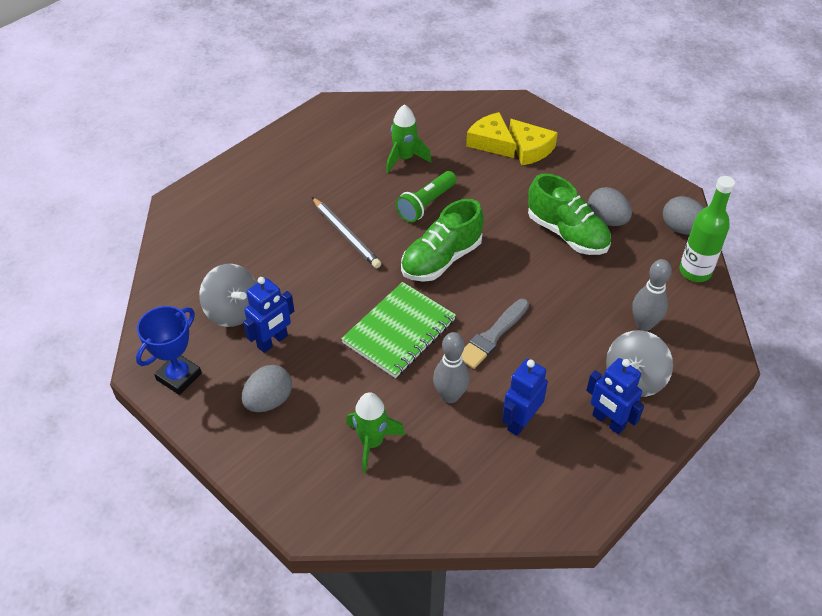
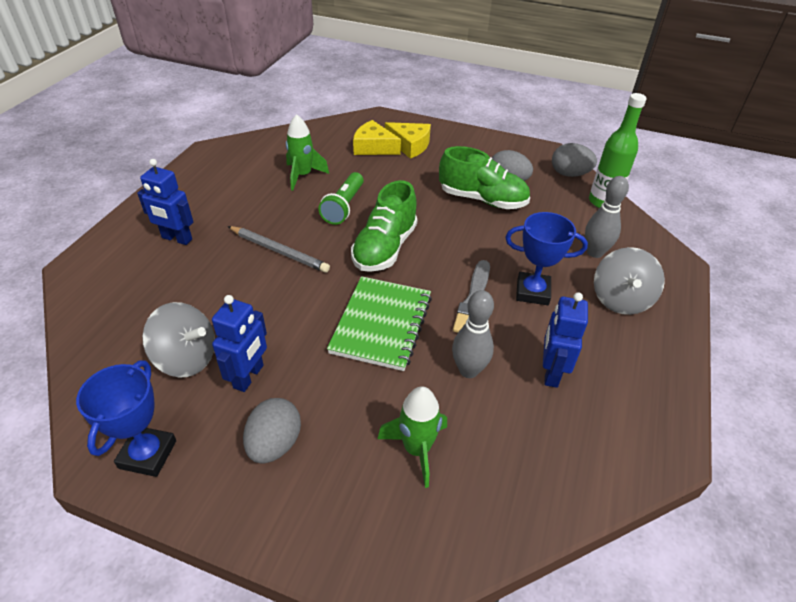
camera: 25 degrees left, 5 degrees down
blue robot [586,358,644,435] -> blue robot moved to [137,159,193,245]
none -> blue trophy [505,212,588,305]

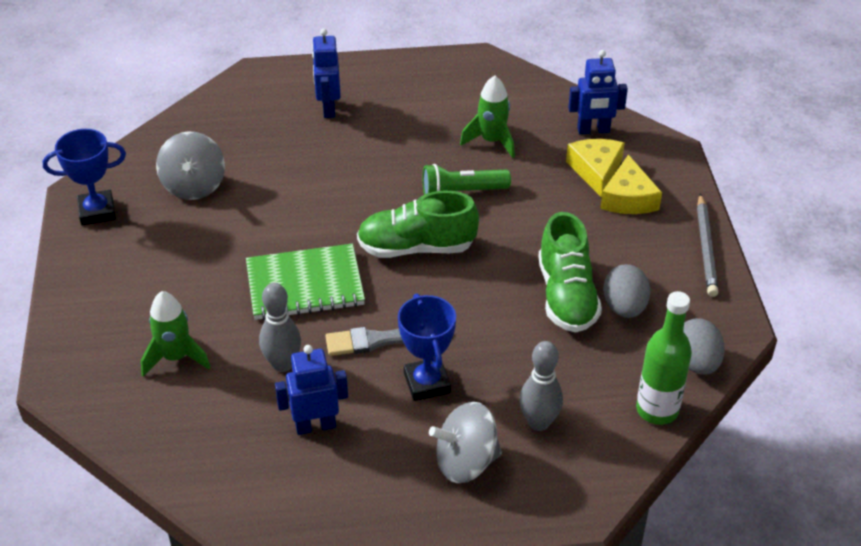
camera: 65 degrees right, 0 degrees up
blue robot [212,295,267,392] -> blue robot moved to [568,50,628,134]
grey pencil [228,226,330,273] -> grey pencil moved to [697,193,718,297]
grey egg [243,398,301,464] -> none

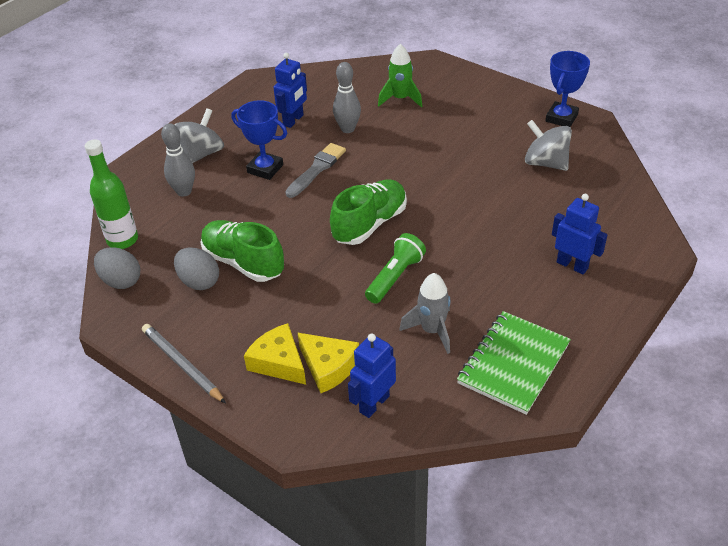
camera: 135 degrees right, 0 degrees up
green notebook [246,244,365,320] -> green notebook moved to [457,311,571,415]
green rocket [460,75,515,158] -> grey rocket [399,273,451,354]

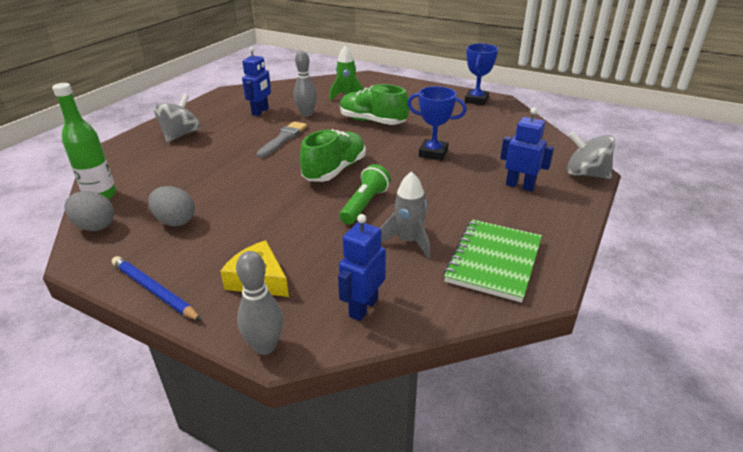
camera: 10 degrees left, 10 degrees down
grey pencil [142,324,226,403] -> blue pencil [112,256,202,321]
grey bowling pin [161,123,195,197] -> grey bowling pin moved to [236,251,283,355]
green shoe [200,220,284,282] -> green shoe moved to [340,84,409,125]
blue trophy [231,100,287,180] -> blue trophy moved to [407,86,467,160]
yellow cheese [298,333,359,393] -> none
grey spinning top [525,120,572,171] -> grey spinning top moved to [567,131,615,179]

